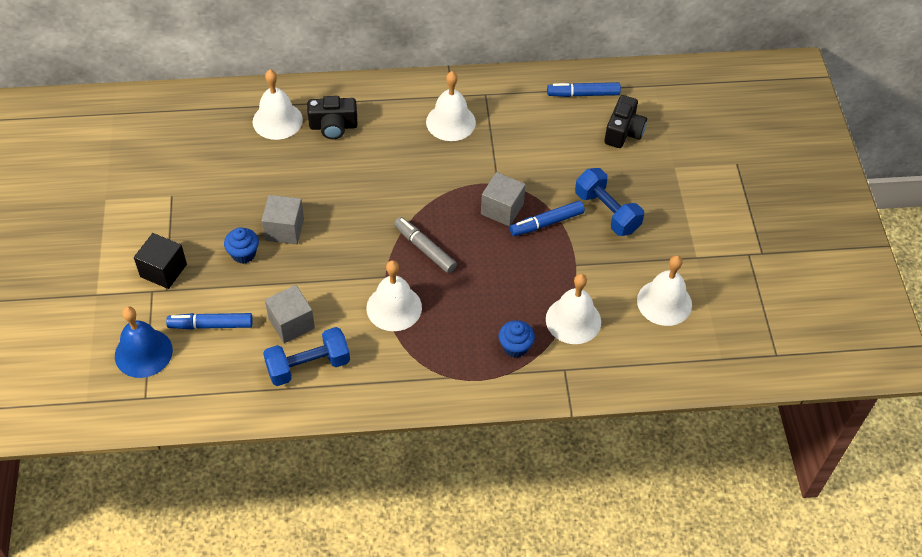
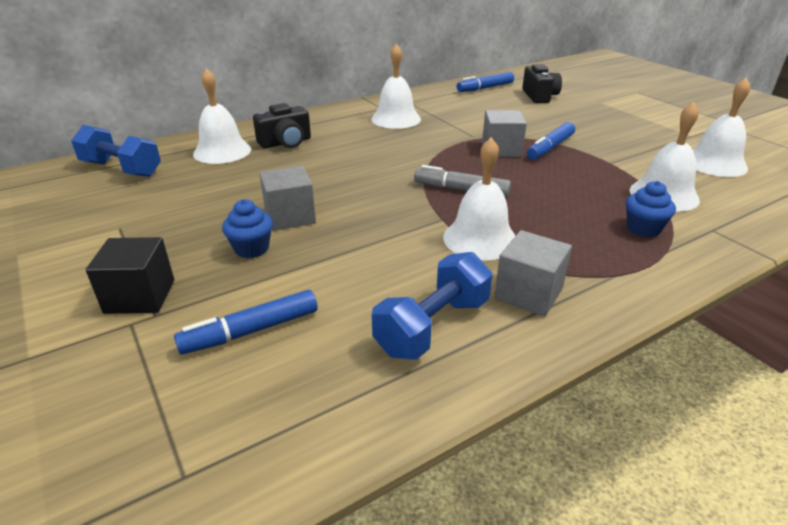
camera: 25 degrees left, 20 degrees down
blue bell [115,306,173,378] -> none
grey cube [265,285,315,343] -> grey cube moved to [494,230,572,317]
blue dumbbell [575,168,644,236] -> blue dumbbell moved to [71,125,161,177]

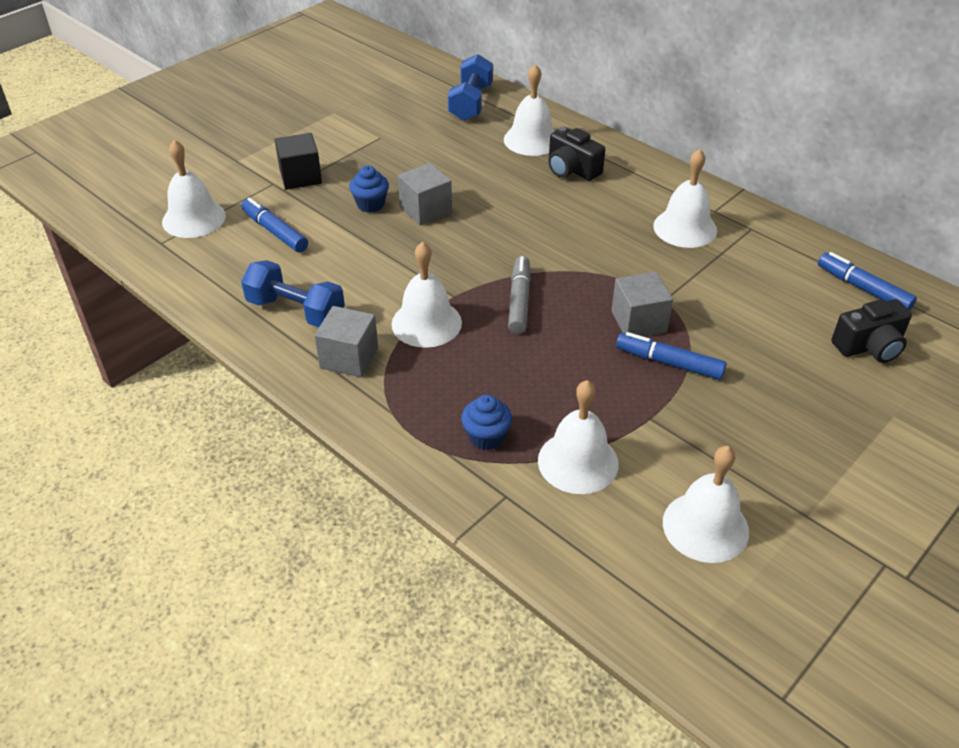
camera: 75 degrees right, 10 degrees up
none -> white bell [162,140,226,238]

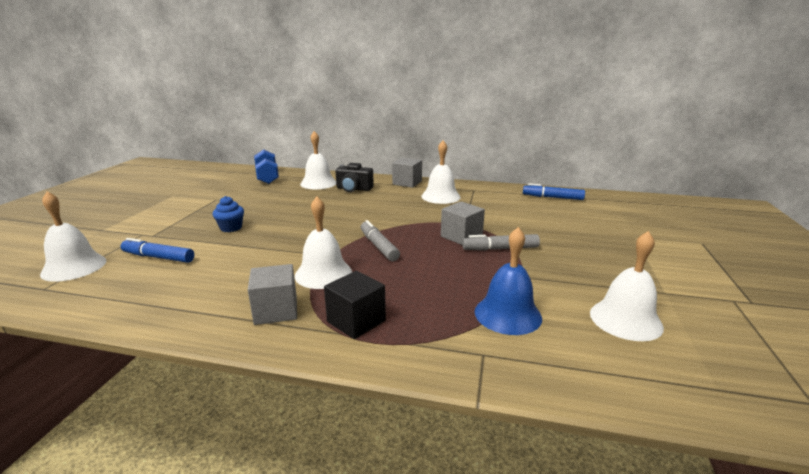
camera: 30 degrees left, 20 degrees down
blue dumbbell [241,260,345,327] -> none
black cube [275,133,322,190] -> black cube moved to [324,271,386,339]
grey cube [398,163,452,225] -> grey cube moved to [392,157,422,188]
blue cupcake [461,395,512,450] -> none
white bell [538,380,619,494] -> blue bell [475,227,542,335]
blue marker [616,332,727,380] -> grey marker [462,234,540,251]
black camera [831,299,912,363] -> none

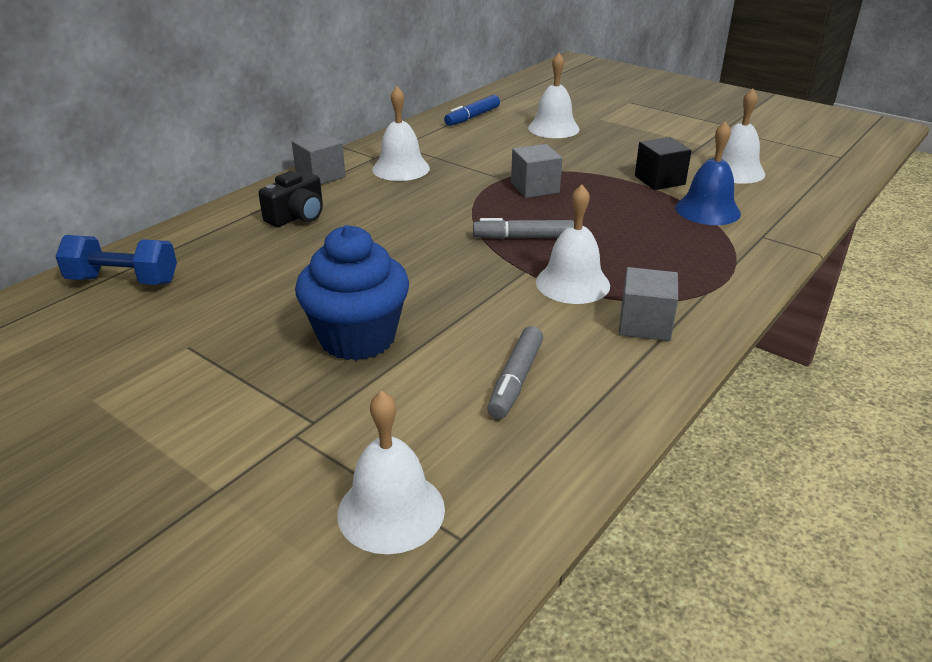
camera: 65 degrees left, 10 degrees up
blue marker [121,238,194,263] -> none
blue cupcake [213,196,244,232] -> blue cupcake [295,225,409,361], size x2.08
white bell [300,131,336,189] -> white bell moved to [528,53,580,138]
black cube [324,271,386,339] -> black cube moved to [635,137,692,190]
grey marker [462,234,540,251] -> grey marker moved to [487,326,543,419]

